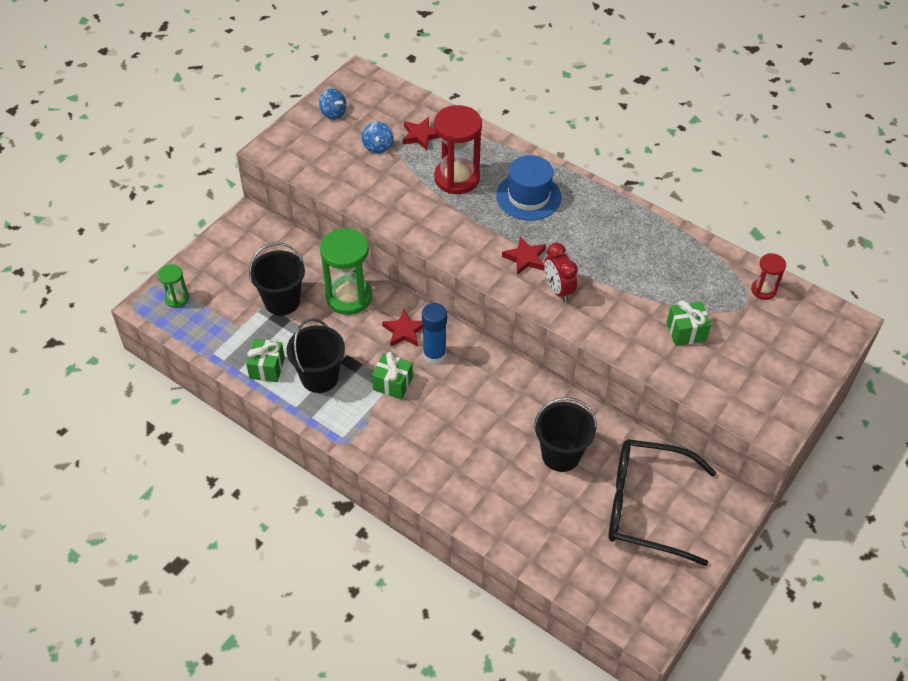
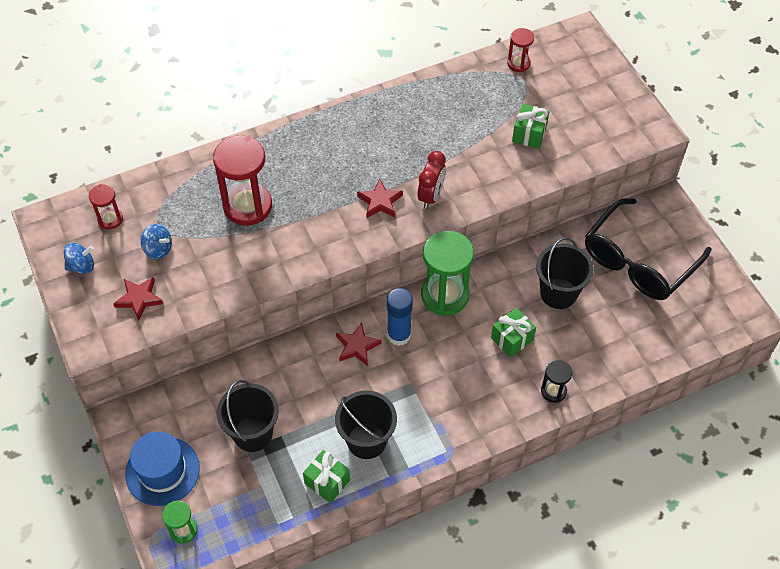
camera: 60 degrees left, 5 degrees up
green hourglass [320,228,372,315] -> green hourglass moved to [421,231,474,316]
green gift [372,352,413,399] -> green gift moved to [491,308,536,358]
red star [402,117,440,151] -> red star moved to [113,277,163,321]
blue hat [496,155,561,220] -> blue hat moved to [125,431,200,506]
red clock [544,243,578,302] -> red clock turned 75 degrees counterclockwise [418,151,446,209]
none -> red hourglass [89,184,123,230]
none -> black hourglass [541,360,572,403]

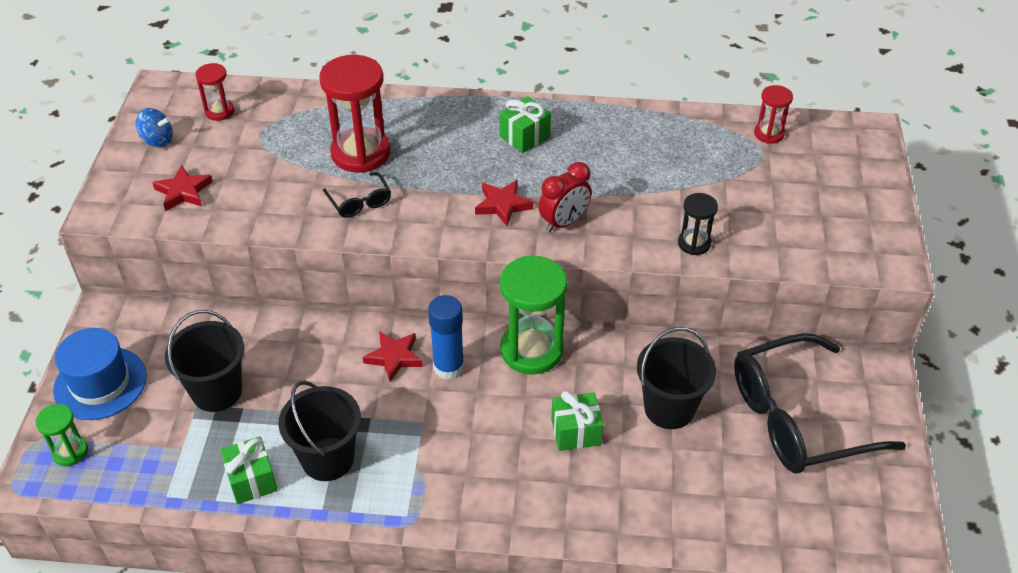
camera: 30 degrees right, 10 degrees down
blue spinning top [141,224,172,259] -> none
green gift [512,104,550,149] -> green gift moved to [499,96,551,153]
black hourglass [541,360,572,403] -> black hourglass moved to [678,193,718,255]
none -> black glasses [323,172,391,218]

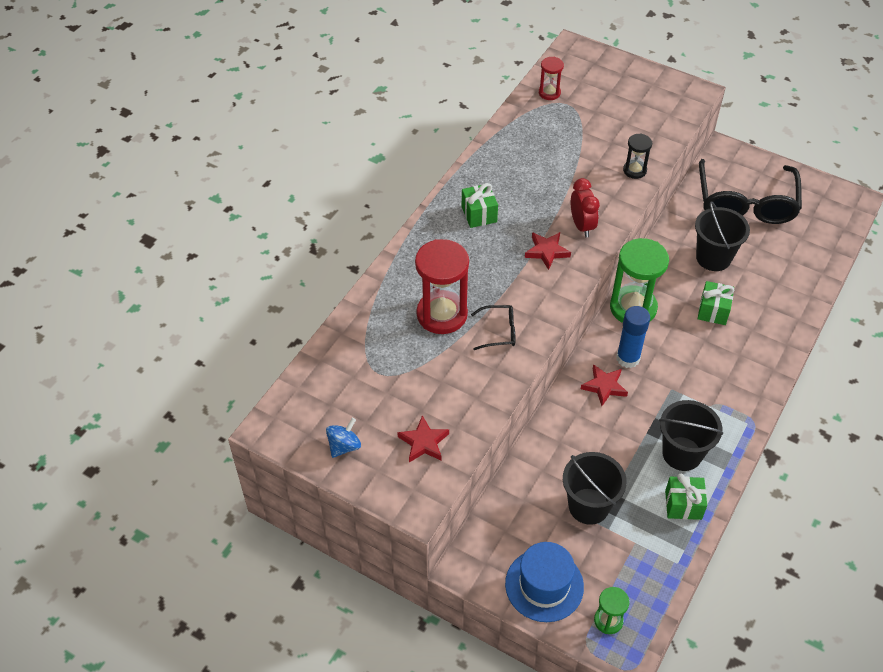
camera: 65 degrees left, 5 degrees up
red hourglass [195,63,234,121] -> none

